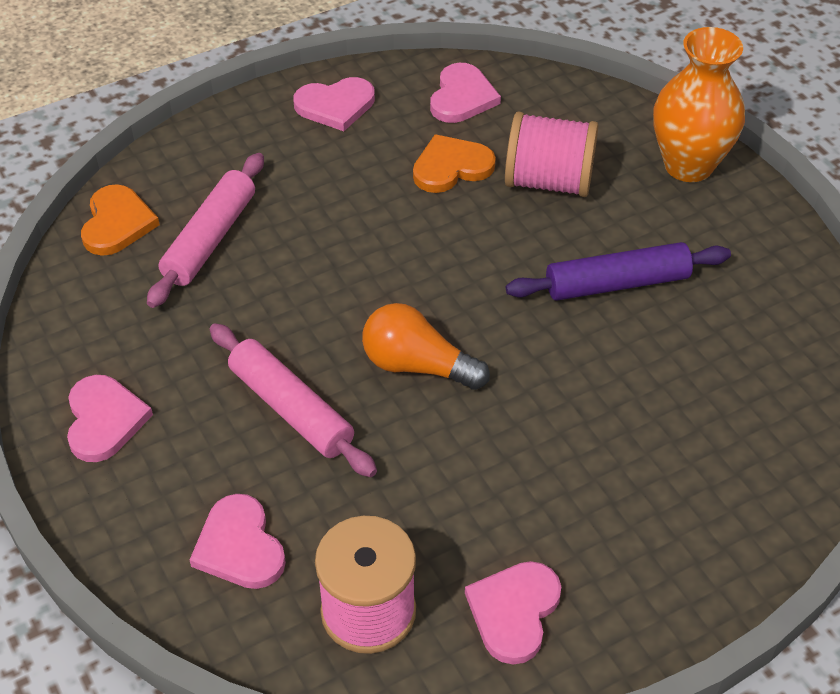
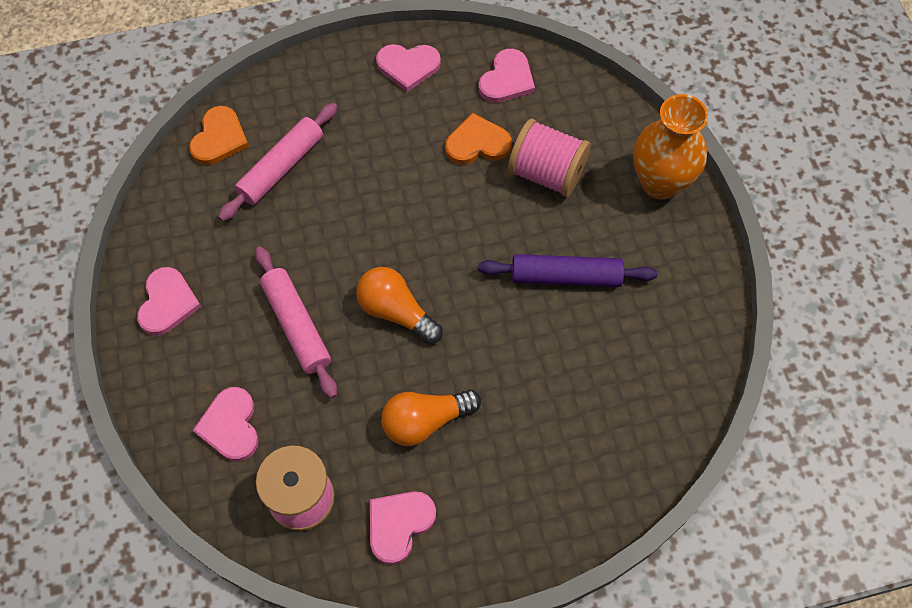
camera: 15 degrees right, 15 degrees up
none -> orange light bulb [381,389,481,446]

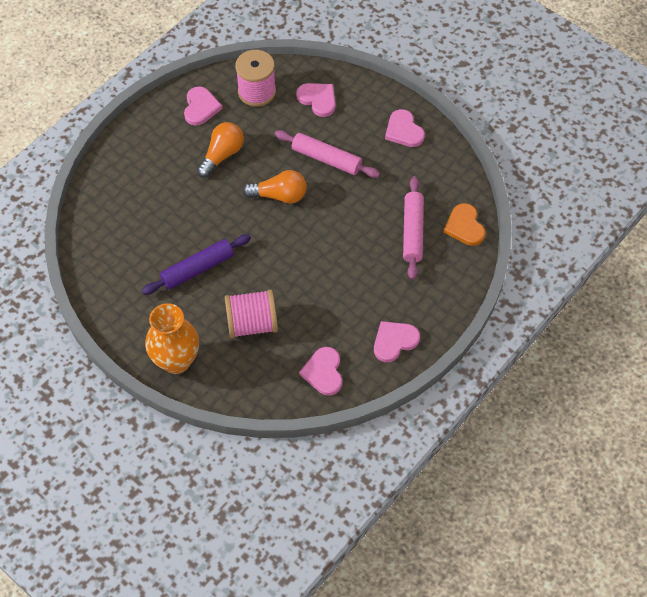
camera: 145 degrees right, 5 degrees down
orange heart [445,113,512,165] -> none

